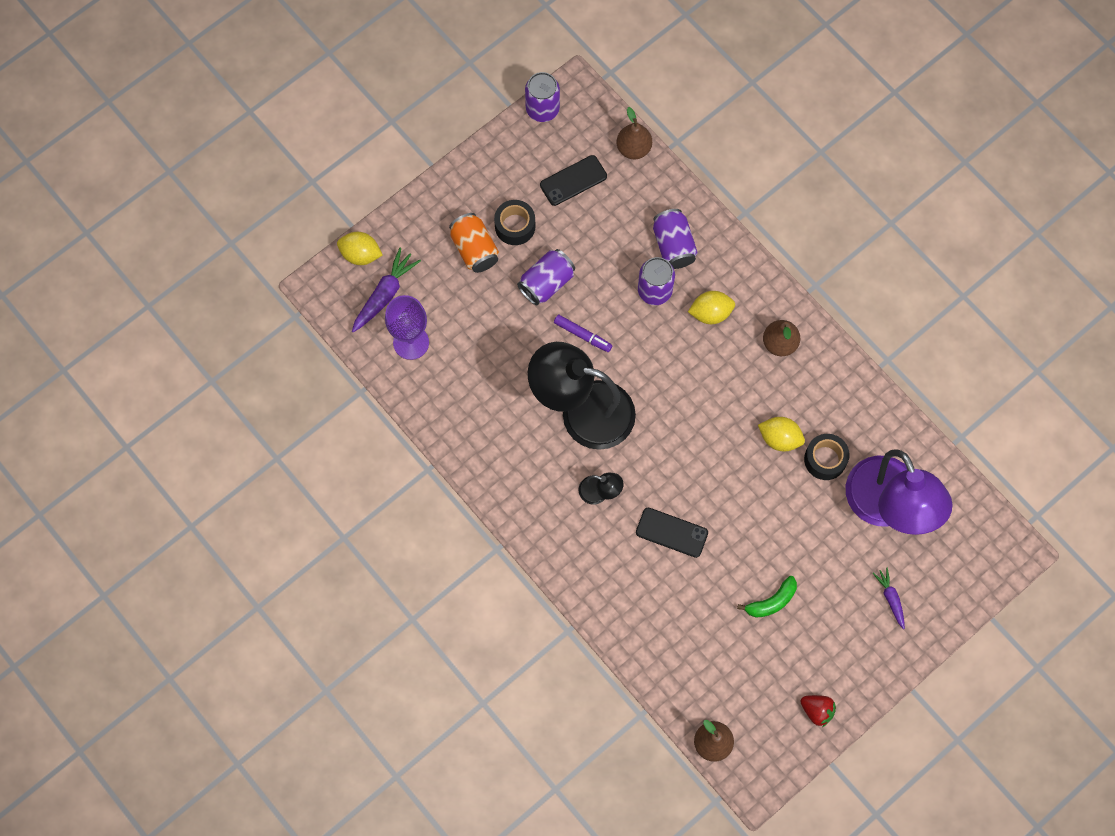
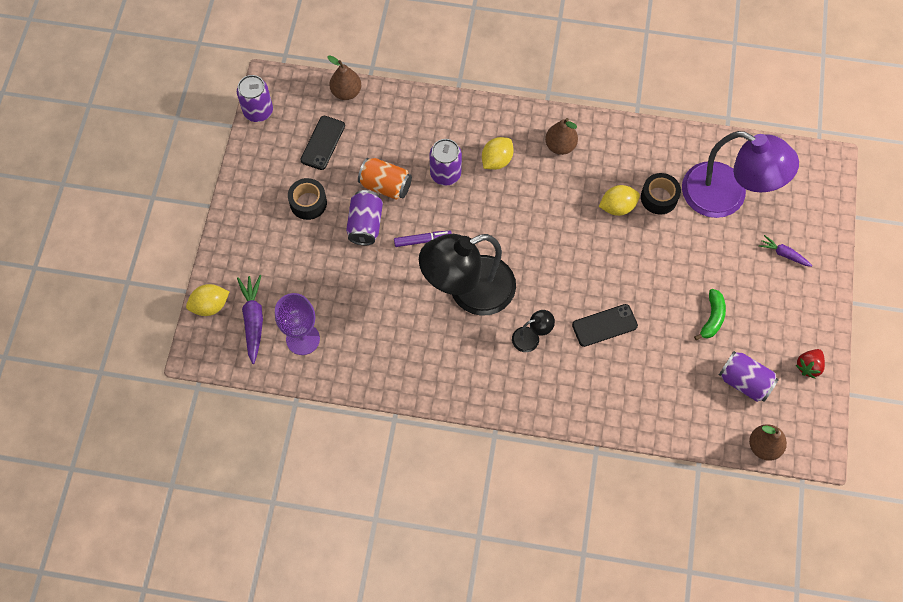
camera: 40 degrees left, 5 degrees down
orange can [449,213,499,273] -> orange can moved to [358,158,412,200]
purple can [653,209,698,269] -> purple can moved to [719,351,779,402]
red strawberry [800,695,836,727] -> red strawberry turned 135 degrees clockwise [796,349,825,379]

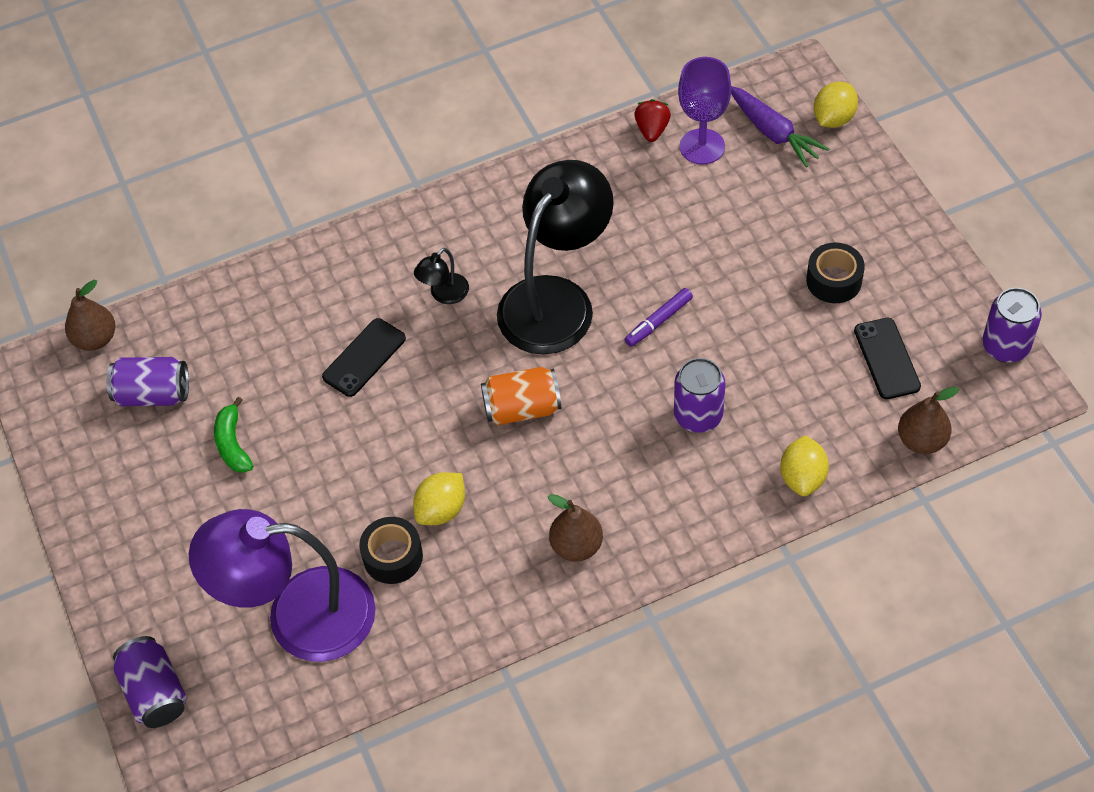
camera: 150 degrees right, 10 degrees down
purple can [346,190,383,245] -> purple can moved to [113,636,186,728]
orange can [358,158,412,200] -> orange can moved to [481,367,561,425]
yellow lemon [482,137,514,170] -> yellow lemon moved to [780,435,829,496]
purple carrot [759,235,812,267] -> none
red strawberry [796,349,825,379] -> red strawberry moved to [634,99,671,142]

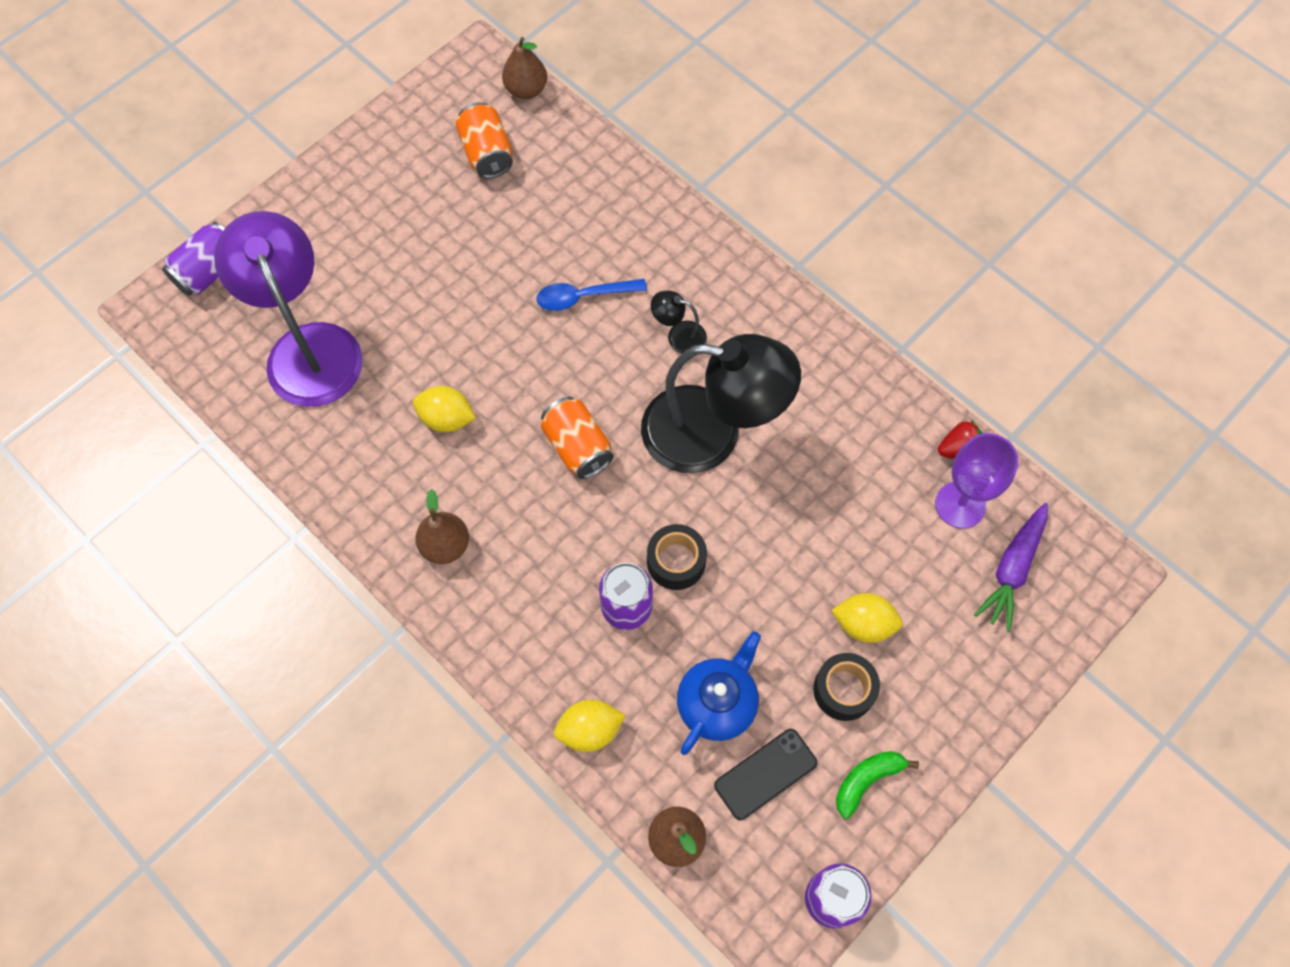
camera: 65 degrees right, 10 degrees up
purple can [106,357,189,406] -> orange can [456,102,513,178]
green banana [214,397,253,473] -> green banana moved to [836,751,919,819]
black phone [322,318,406,397] -> blue spoon [536,279,647,311]
black tape [359,517,423,584] -> black tape moved to [647,524,707,590]
purple marker [625,288,693,347] -> none
yellow lemon [814,82,858,128] -> yellow lemon moved to [831,593,903,643]
none -> blue teapot [677,631,761,755]

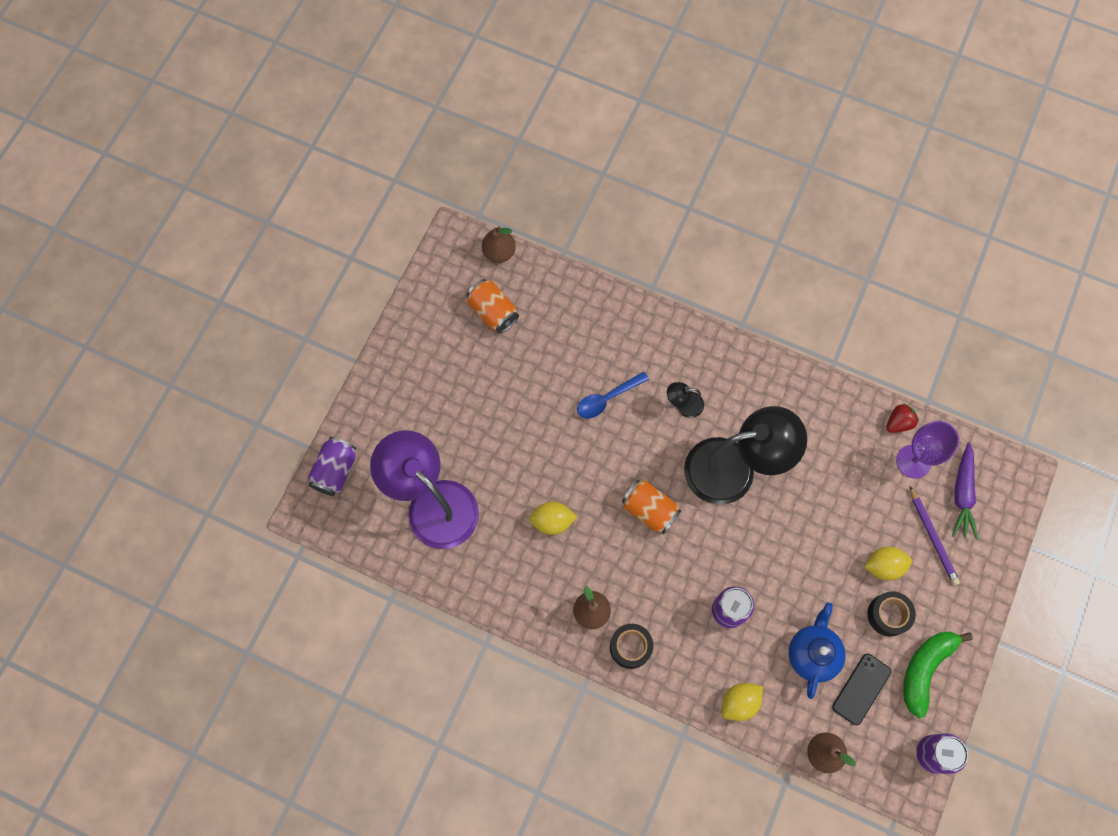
camera: 20 degrees left, 5 degrees up
black tape [647,524,707,590] -> black tape moved to [610,624,653,669]
green banana [836,751,919,819] -> green banana [903,631,973,719], size x1.58
none -> purple pencil [910,487,960,585]

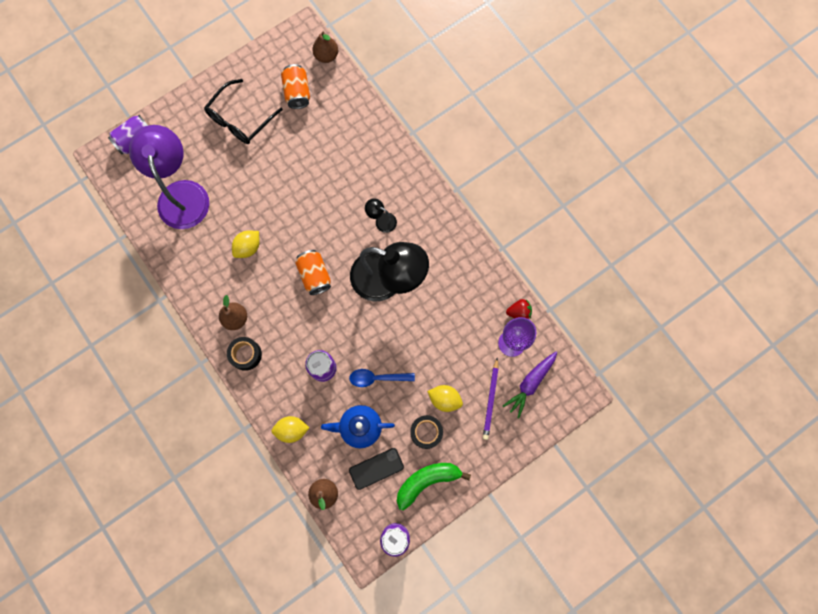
camera: 30 degrees right, 5 degrees up
yellow lemon [529,501,577,535] -> yellow lemon turned 75 degrees counterclockwise [232,231,260,258]
blue spoon [577,371,649,419] -> blue spoon moved to [349,369,415,387]
blue teapot [789,603,846,699] -> blue teapot turned 135 degrees counterclockwise [321,405,395,448]
none -> black glasses [204,79,283,144]

